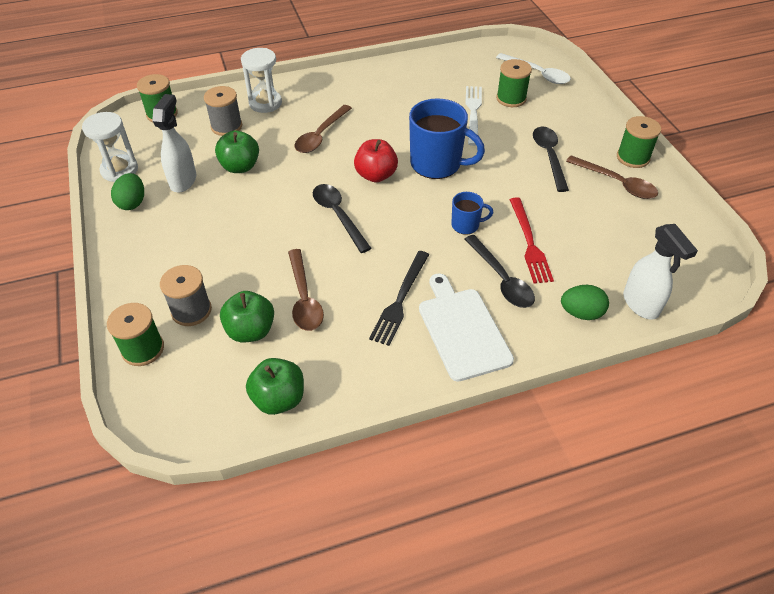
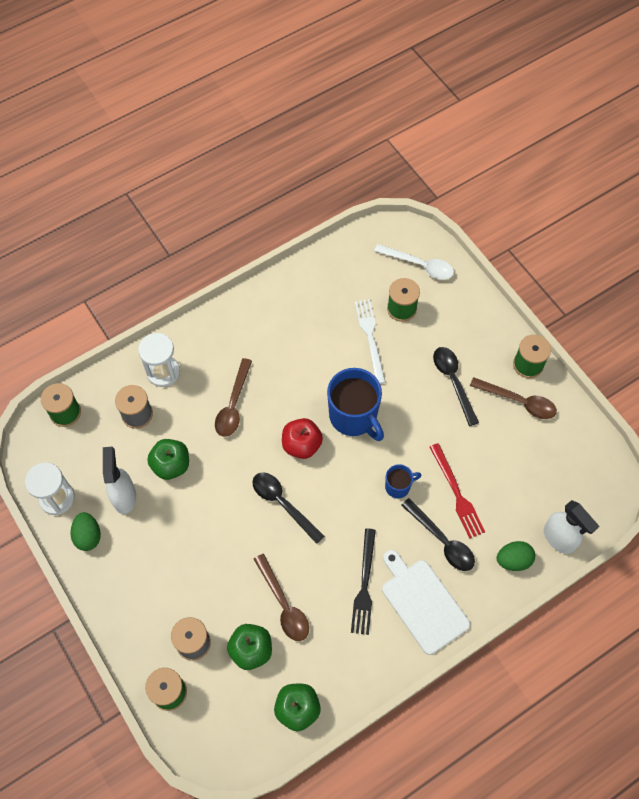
camera: 15 degrees left, 15 degrees up
blue mug [409,98,485,179] -> blue mug turned 45 degrees clockwise [327,368,384,441]

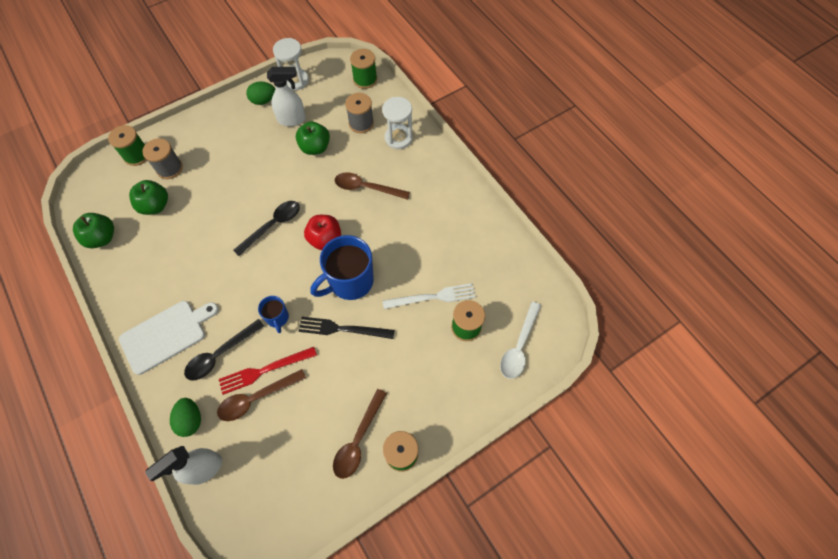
camera: 90 degrees right, 0 degrees up
brown spoon [254,554,309,641] -> brown spoon moved to [217,369,306,421]
black fork [351,528,376,635] -> black fork moved to [299,317,395,339]
black spoon [433,347,479,426] -> none

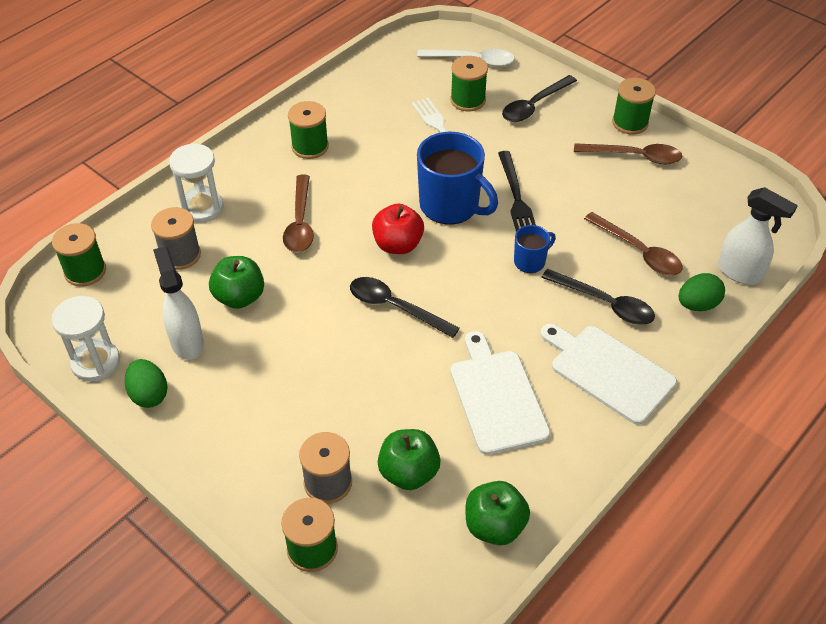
camera: 105 degrees left, 15 degrees down
red fork [219,347,317,395] -> none
none -> green spool [288,101,329,159]
none -> white cutting board [450,331,551,455]
none -> black spoon [502,75,577,122]

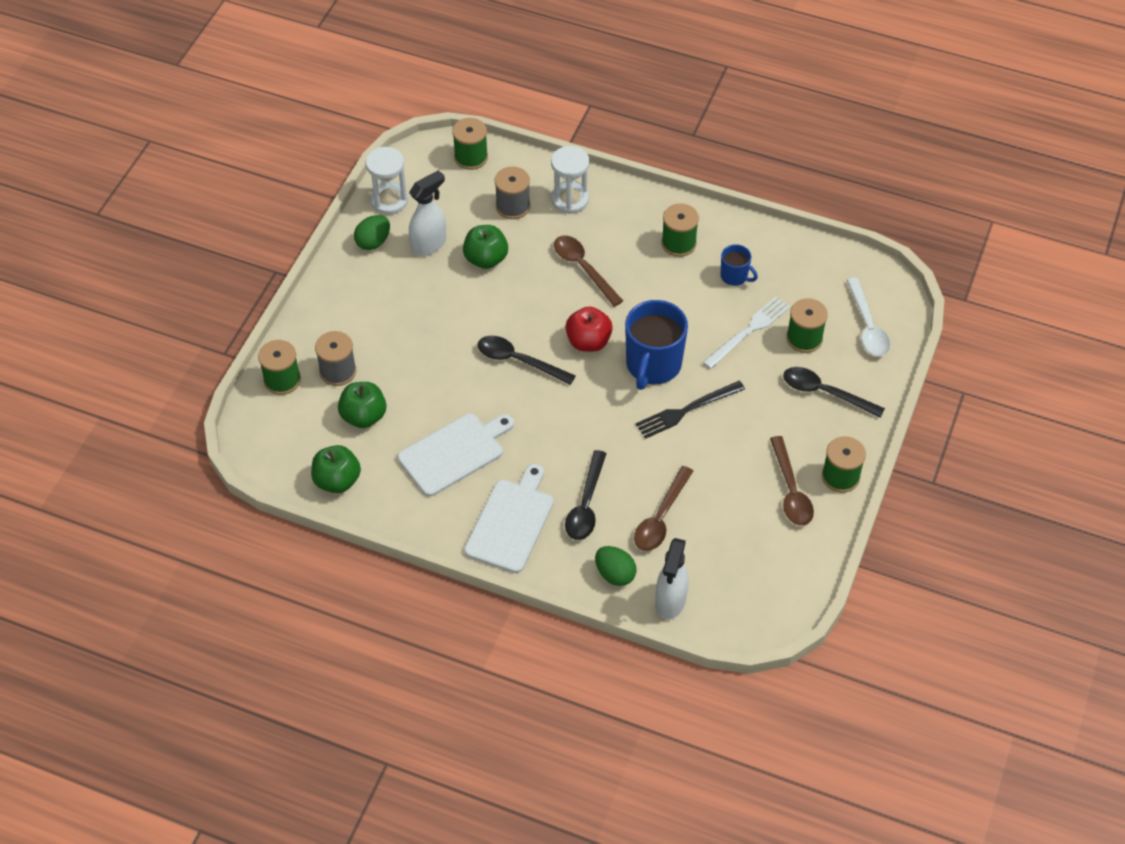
camera: 70 degrees right, 5 degrees up
brown spoon [283,175,314,252] -> brown spoon turned 75 degrees clockwise [554,236,623,307]
black spoon [350,277,460,338] -> black spoon turned 75 degrees counterclockwise [478,336,576,385]
blue mug [514,225,556,273] -> blue mug moved to [720,244,758,286]

